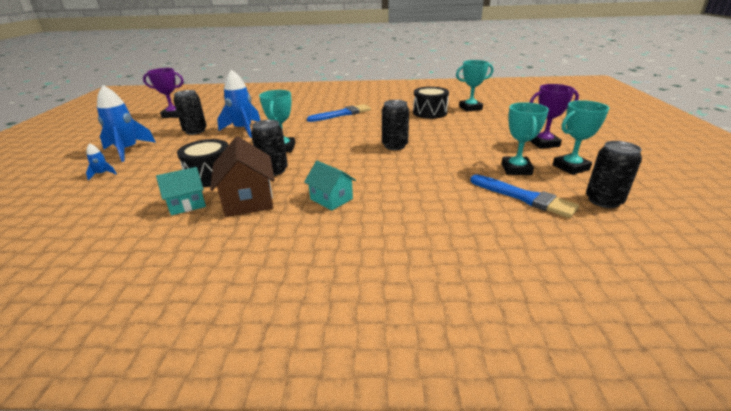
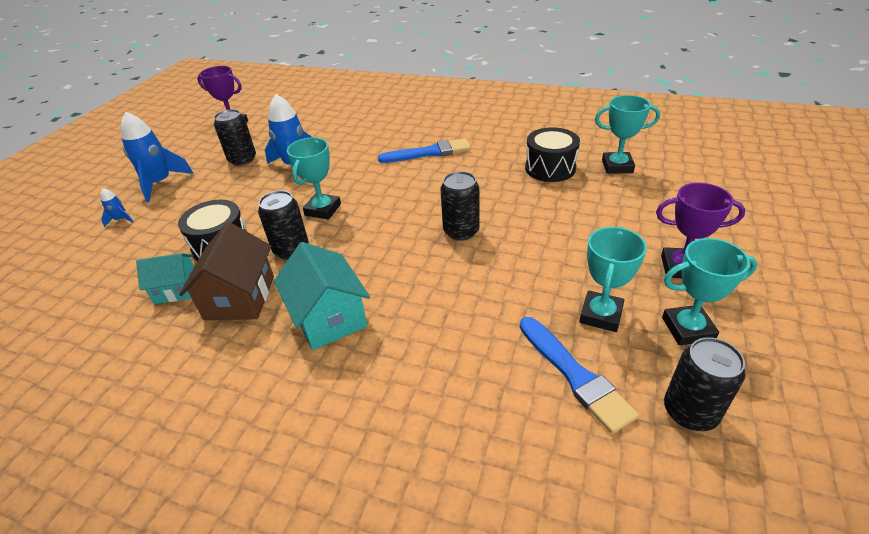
camera: 20 degrees right, 10 degrees up
turquoise house [304,161,356,210] -> turquoise house [274,242,370,350], size x1.56

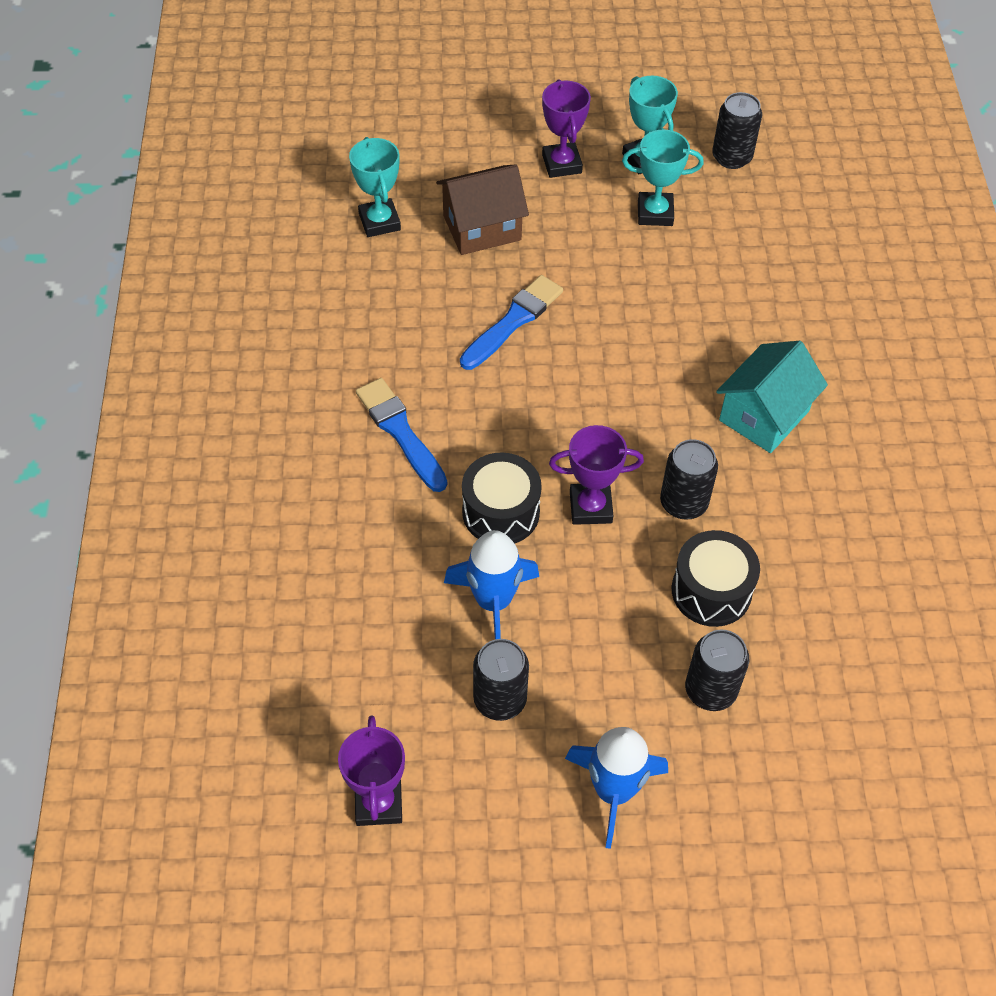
camera: 115 degrees left, 15 degrees up
blue rocket [100,188,134,227] -> none
turquoise house [136,253,194,304] -> none
brown house [179,222,274,320] -> brown house moved to [436,164,529,255]
turquoise trophy [287,137,341,220] -> purple trophy [549,425,644,525]
black can [440,171,480,241] -> black can moved to [685,629,749,711]
blue brush [520,317,639,434] -> blue brush moved to [460,275,563,370]
black drum [525,127,580,182] -> black drum moved to [462,452,542,544]

